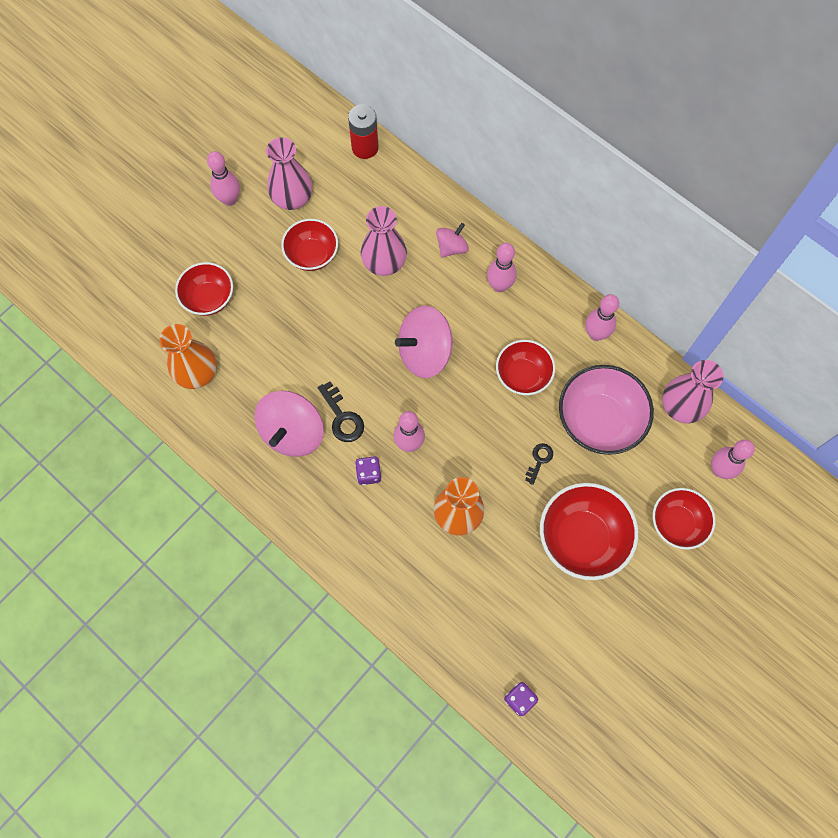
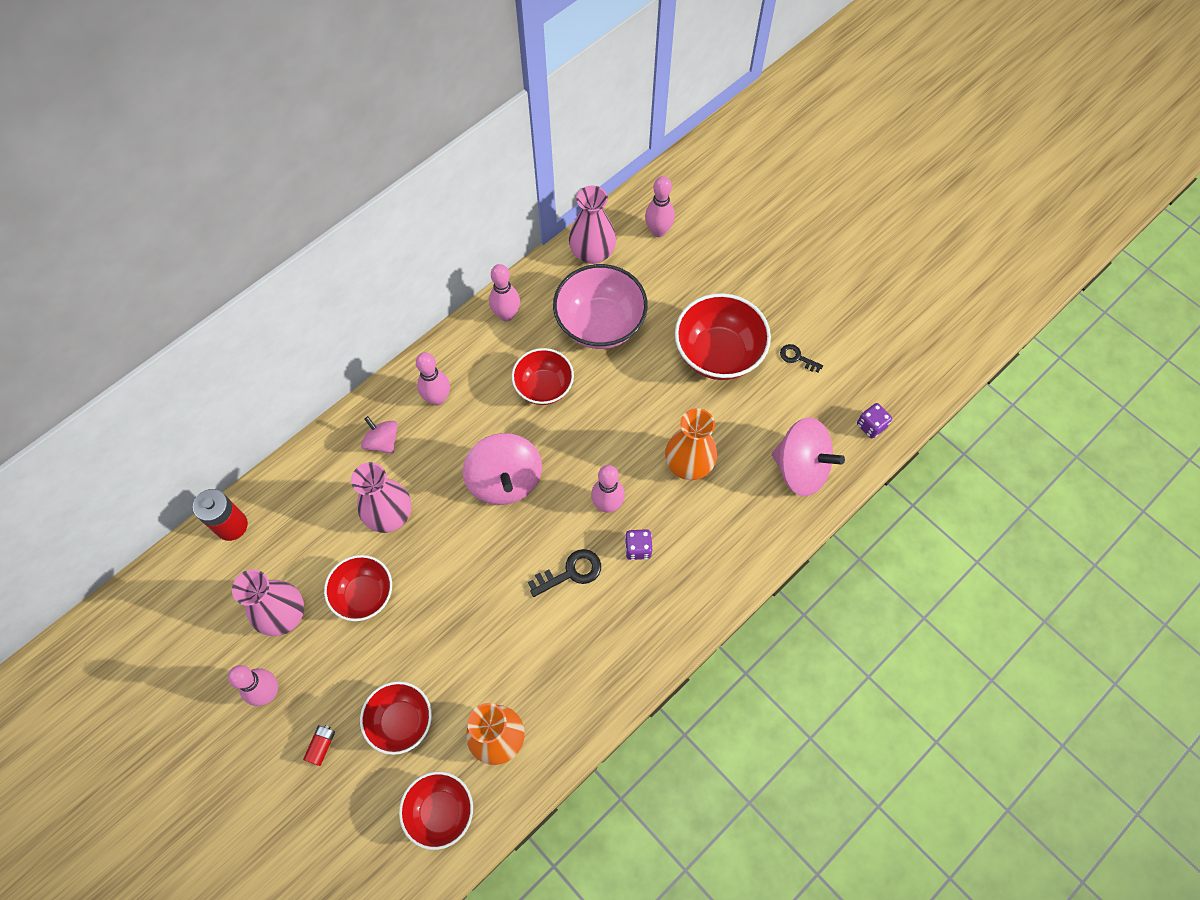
camera: 85 degrees left, 5 degrees down
pink spinning top [255,391,324,457] -> pink spinning top moved to [772,417,845,496]
black key [525,443,553,485] -> black key moved to [780,344,823,373]
red bowl [653,488,715,550] -> red bowl moved to [399,772,473,850]
none -> red battery [303,725,335,766]

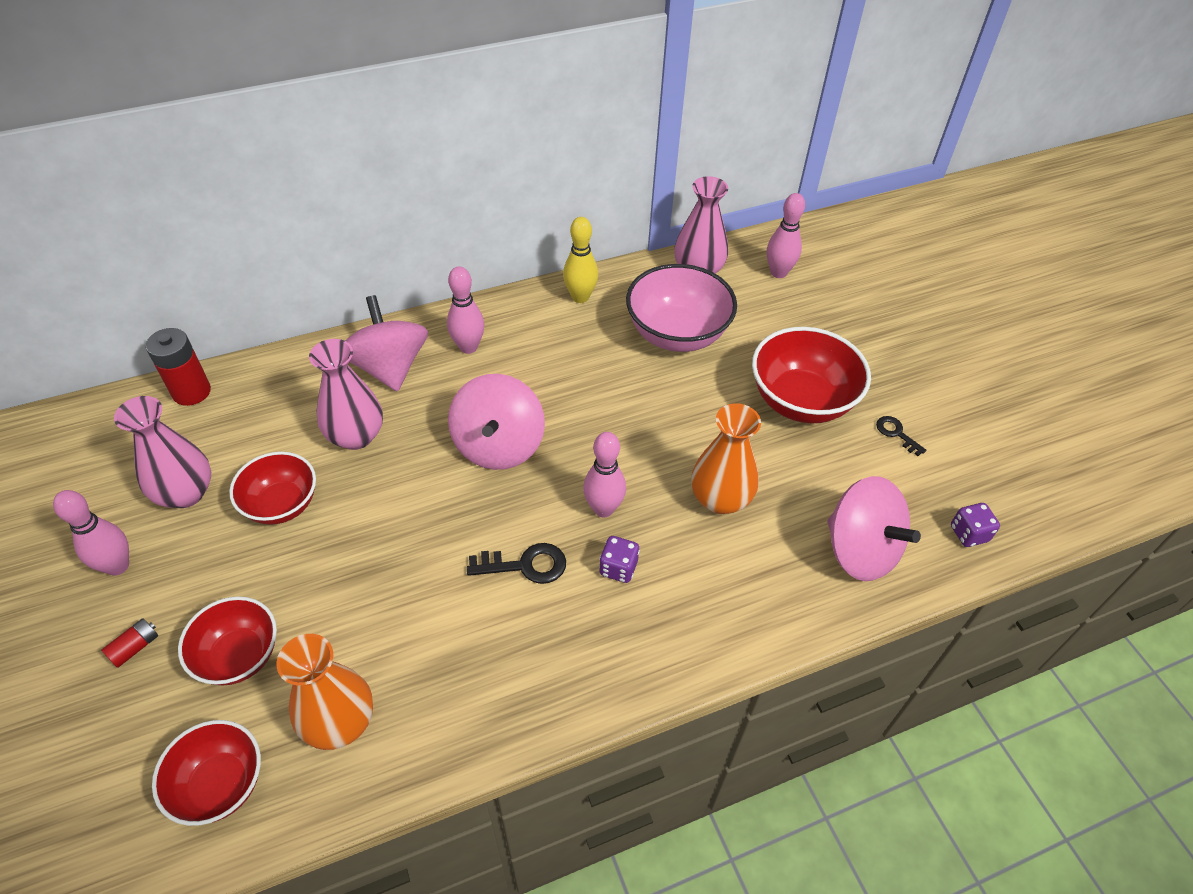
camera: 20 degrees right, 15 degrees down
pink spinning top [361,416,398,454] -> pink spinning top [345,295,428,392], size x1.81
pink bowling pin [489,264,520,321] -> yellow bowling pin [563,217,598,303]
red bowl [512,348,574,405] -> none

